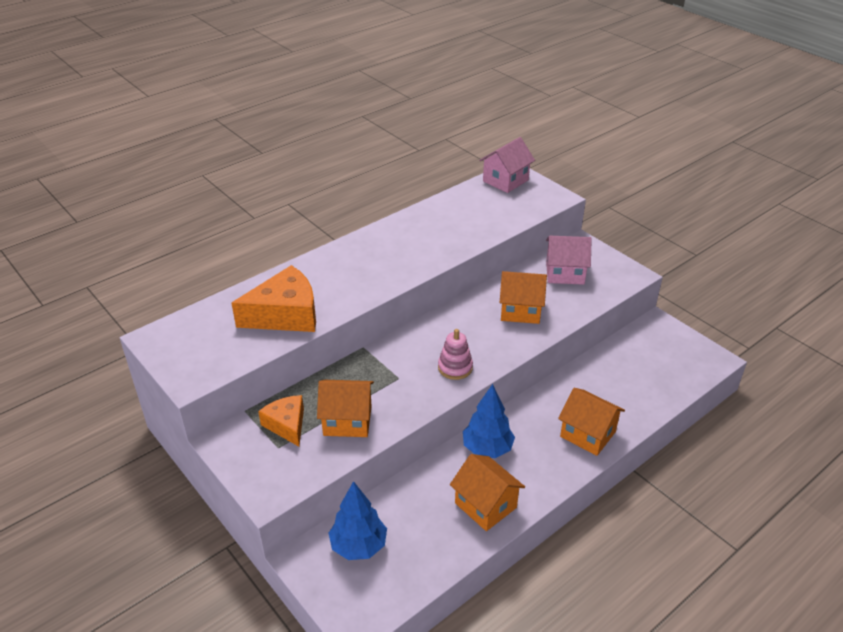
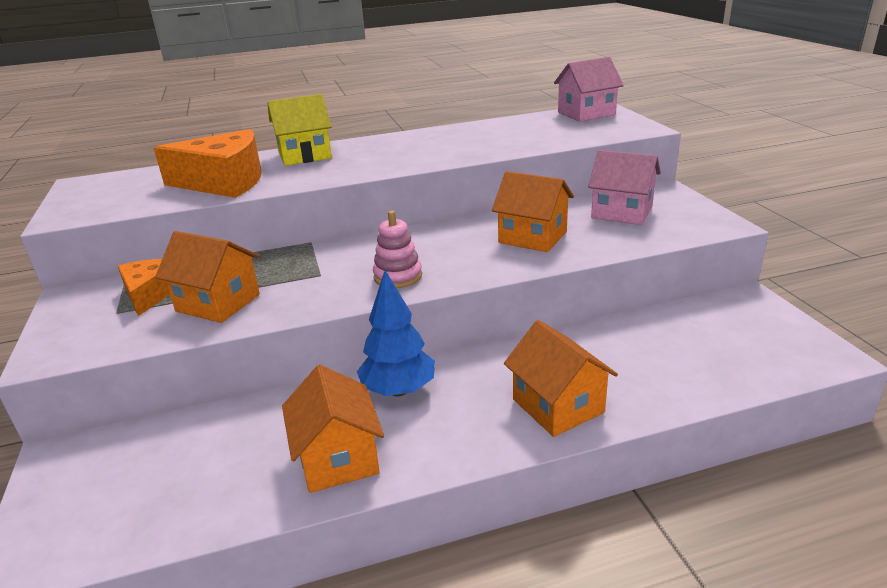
camera: 25 degrees right, 10 degrees down
blue tree [329,481,387,560] -> none
none -> yellow house [267,94,332,166]

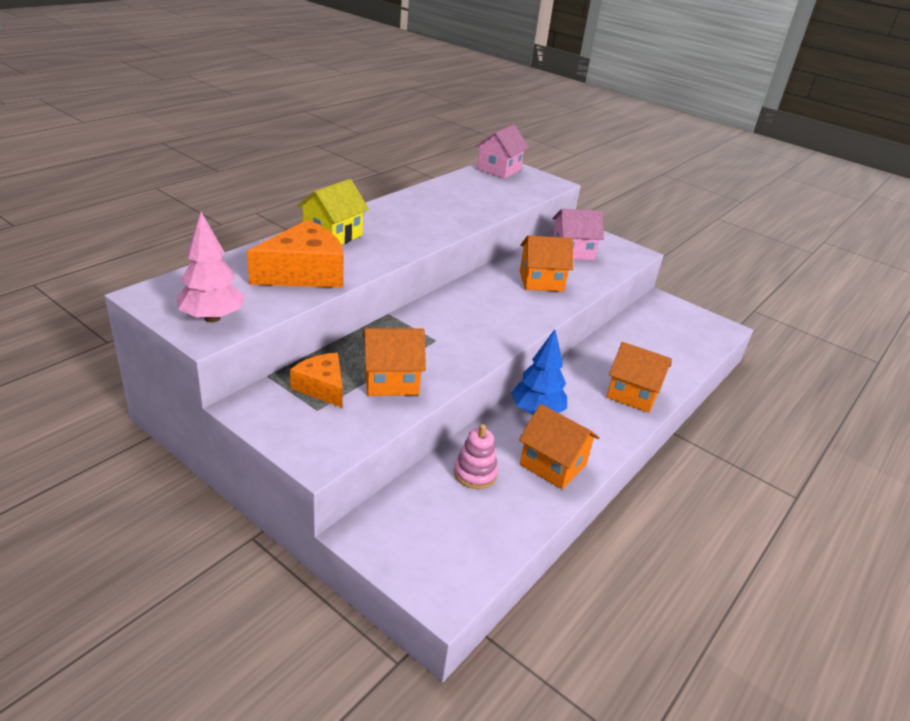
camera: 40 degrees left, 5 degrees up
pink stacking toy [373,211,422,288] -> pink stacking toy moved to [454,424,498,489]
none -> pink tree [176,212,245,322]

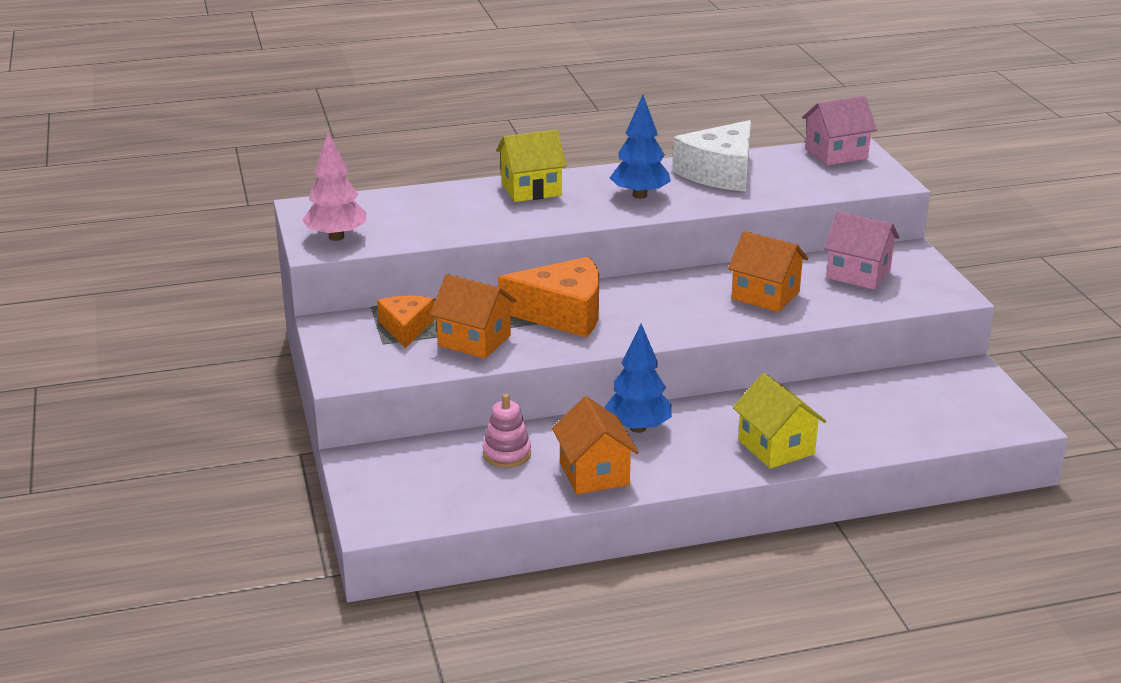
camera: 40 degrees right, 5 degrees down
orange cheese [247,220,344,288] -> orange cheese moved to [498,257,599,338]
orange house [607,342,672,413] -> yellow house [733,373,826,469]
none -> blue tree [610,95,671,199]
none -> white cheese [673,120,751,191]

